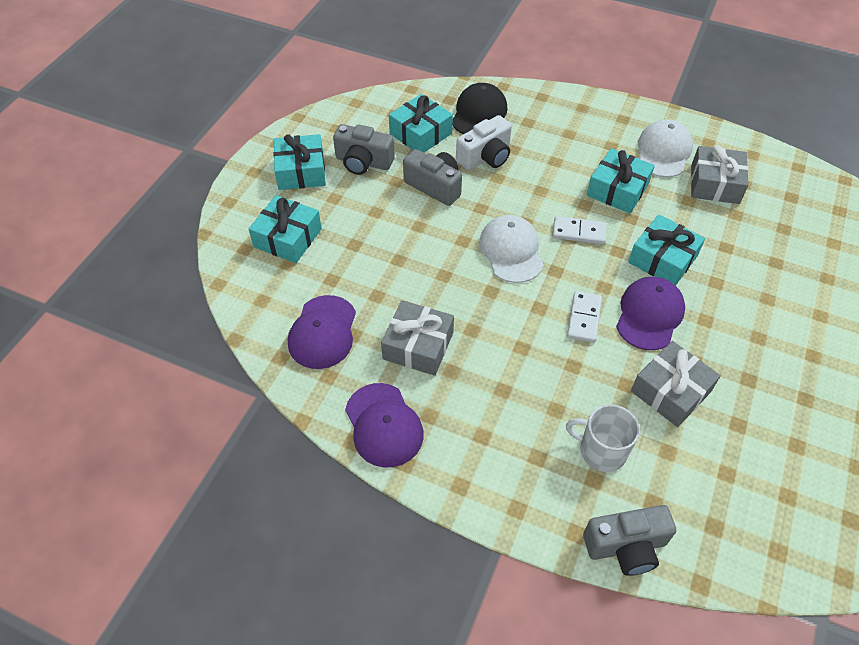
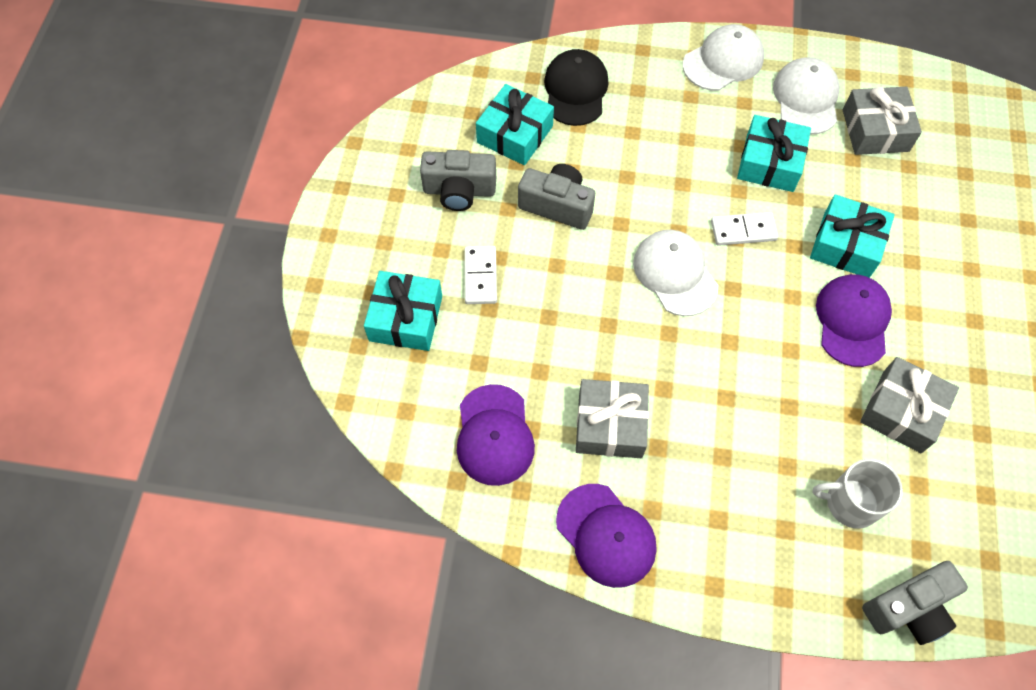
camera: 15 degrees left, 10 degrees up
turquoise gift [273,134,326,190] -> none
white camera [456,115,512,171] -> none
white domino [567,291,602,343] -> white domino moved to [464,246,497,304]
none -> white cap [683,24,764,91]

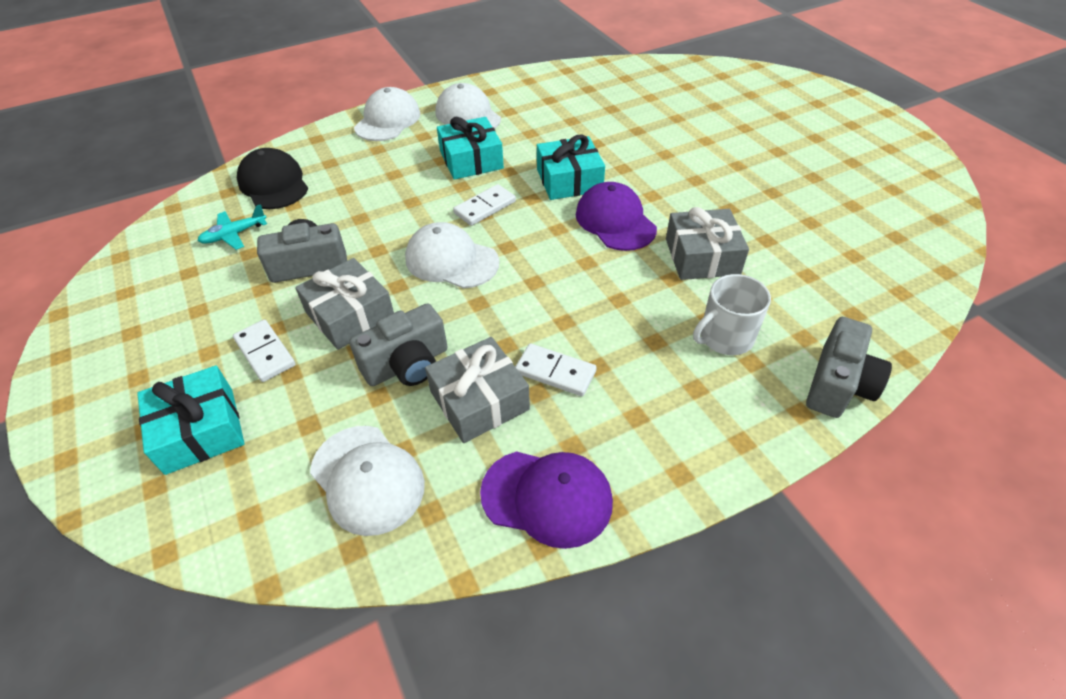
camera: 35 degrees left, 15 degrees down
grey camera [420,150,496,211] -> grey camera moved to [349,303,448,386]
purple cap [457,384,535,486] -> white cap [310,426,425,536]
turquoise gift [476,84,554,165] -> turquoise plane [197,204,267,250]
grey gift [843,87,922,155] -> grey gift moved to [295,258,394,350]
none -> white domino [515,343,597,396]

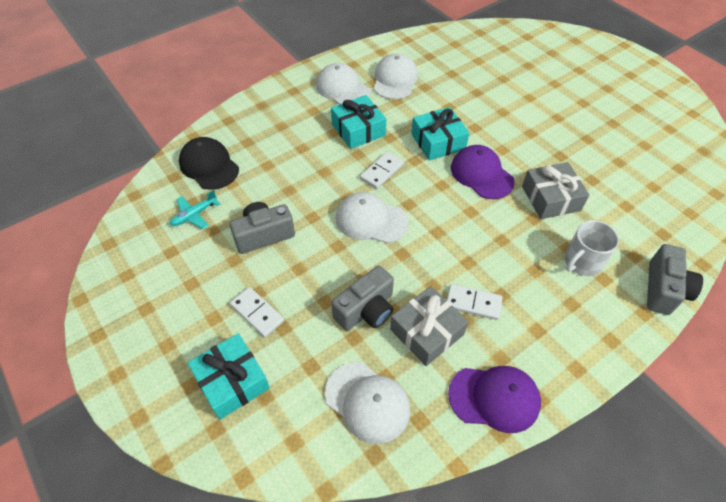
camera: 10 degrees left, 5 degrees up
grey gift [295,258,394,350] -> none
white cap [354,87,420,141] -> white cap moved to [374,53,418,99]

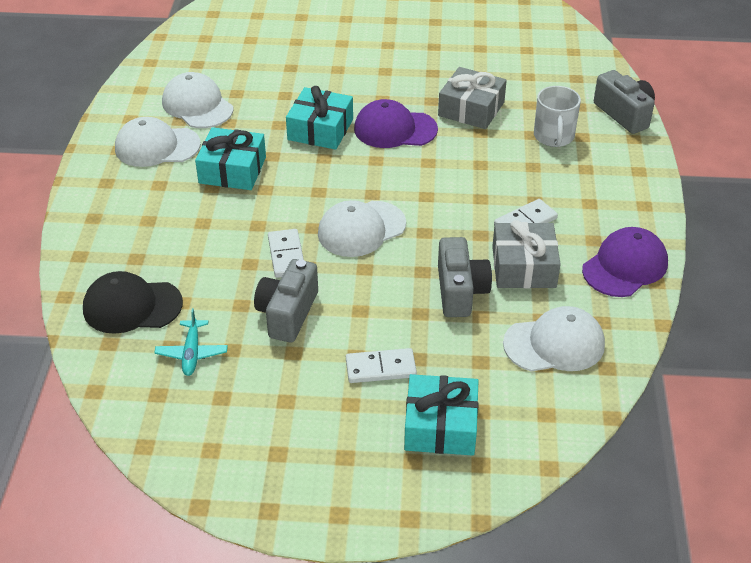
camera: 50 degrees left, 10 degrees down
white domino [360,151,404,189] -> white domino moved to [268,229,304,278]

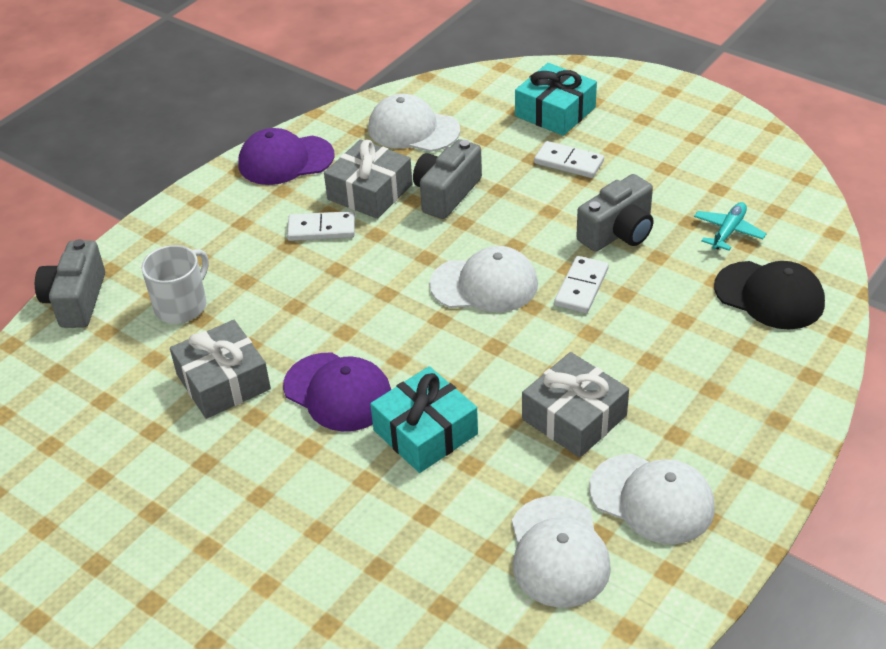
camera: 145 degrees left, 0 degrees up
turquoise gift [195,127,266,190] -> grey gift [522,352,629,458]

